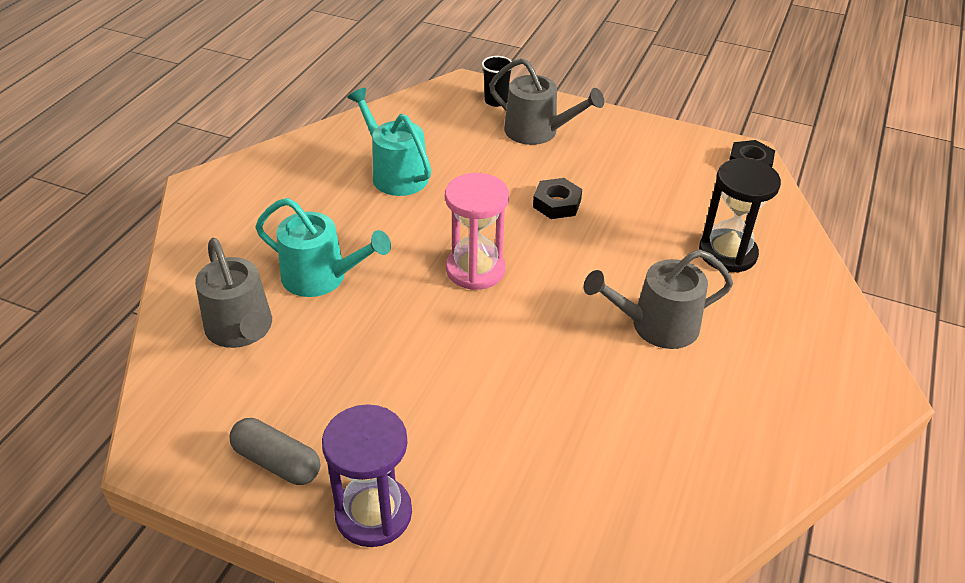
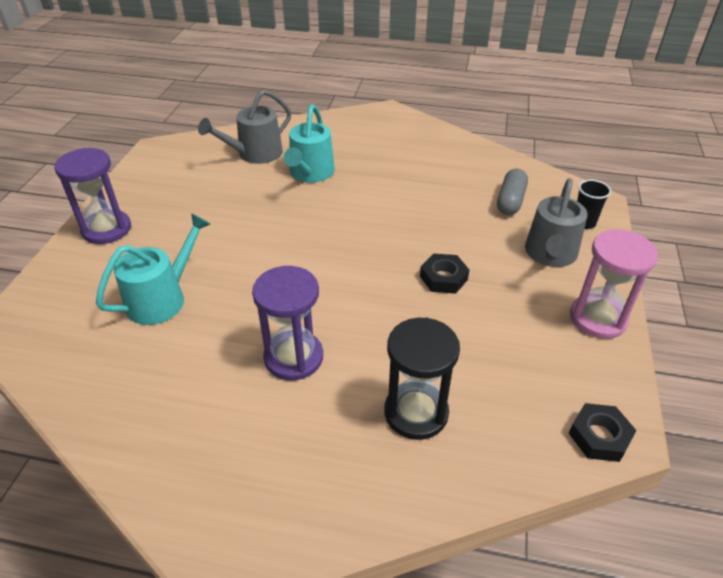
camera: 80 degrees right, 0 degrees up
grey capsule [230,418,320,485] -> grey capsule moved to [497,169,528,215]
turquoise watering can [347,88,431,196] -> turquoise watering can moved to [96,213,210,325]
pink hourglass [445,173,509,290] -> pink hourglass moved to [570,229,658,339]
grey watering can [584,250,733,349] -> purple hourglass [252,266,323,381]

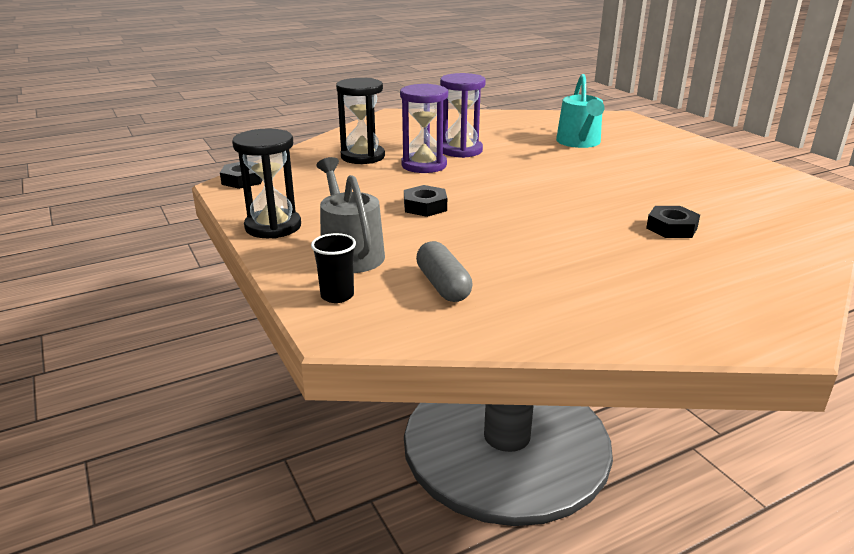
camera: 140 degrees right, 15 degrees down
purple hourglass [55,148,131,244] -> purple hourglass moved to [400,84,448,173]
grey watering can [198,90,291,164] -> none
turquoise watering can [284,104,335,183] -> black nut [646,206,700,238]
pink hourglass [570,229,658,339] -> black hourglass [232,129,301,239]

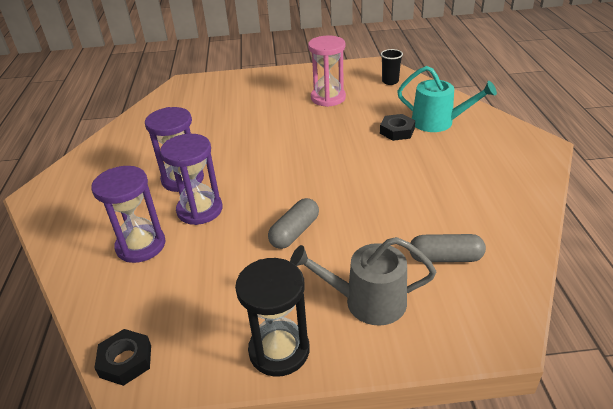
camera: 65 degrees left, 10 degrees up
black cup [311,233,356,303] -> black cup moved to [381,49,403,85]
black hourglass [336,78,385,164] -> purple hourglass [91,166,165,263]
black nut [404,185,447,217] -> grey capsule [268,198,319,249]
turquoise watering can [556,74,605,148] -> turquoise watering can moved to [397,66,497,132]
none -> pink hourglass [308,36,346,107]

